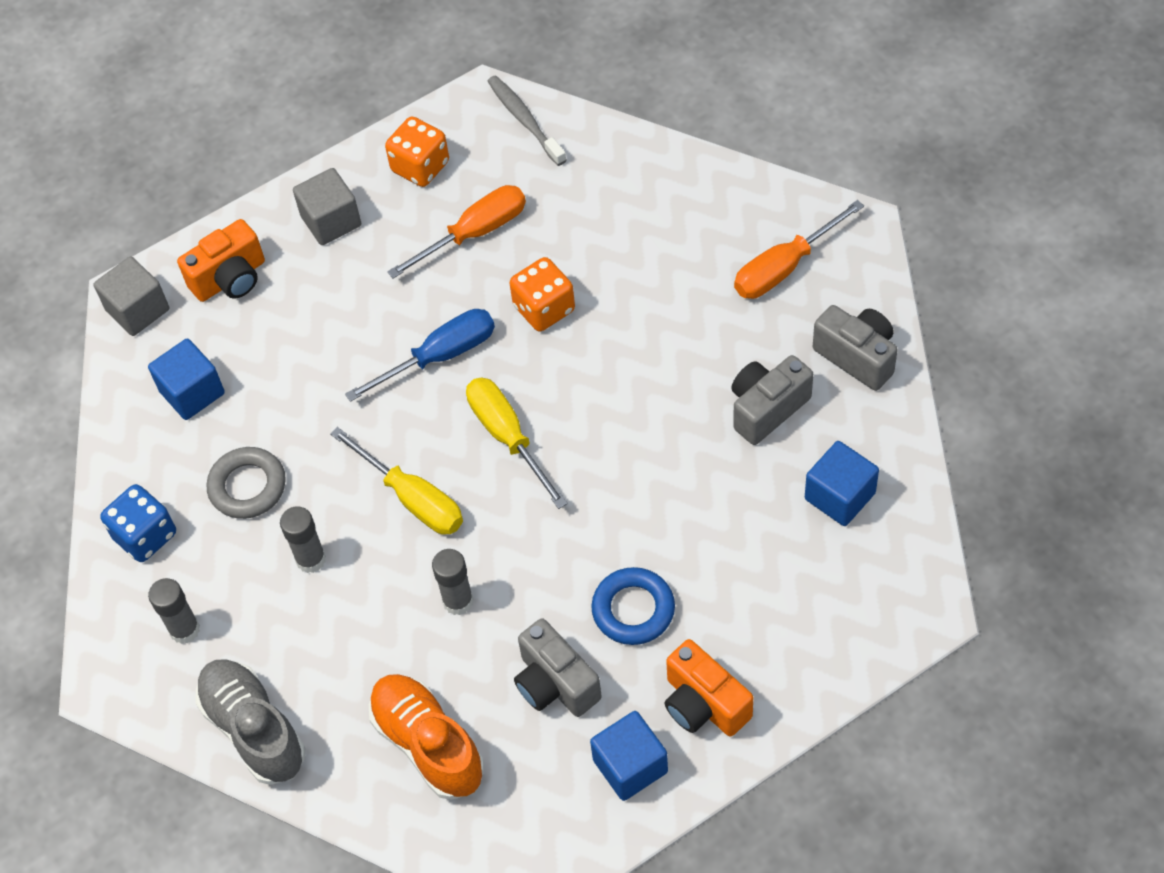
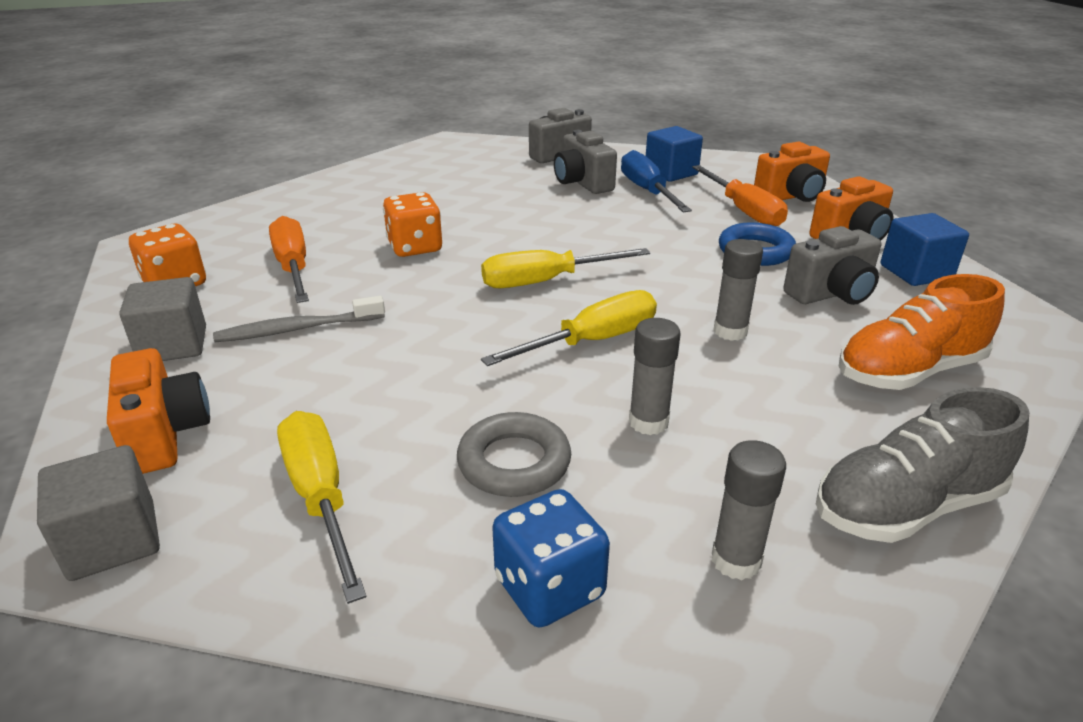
camera: 80 degrees left, 25 degrees down
blue cube [148,339,225,420] -> yellow screwdriver [277,411,366,604]
blue screwdriver [345,309,495,402] -> blue screwdriver moved to [621,150,692,212]
grey toothbrush [488,75,567,166] -> grey toothbrush moved to [213,296,385,342]
orange screwdriver [734,200,864,299] -> orange screwdriver moved to [692,165,788,226]
none -> orange camera [754,142,830,202]

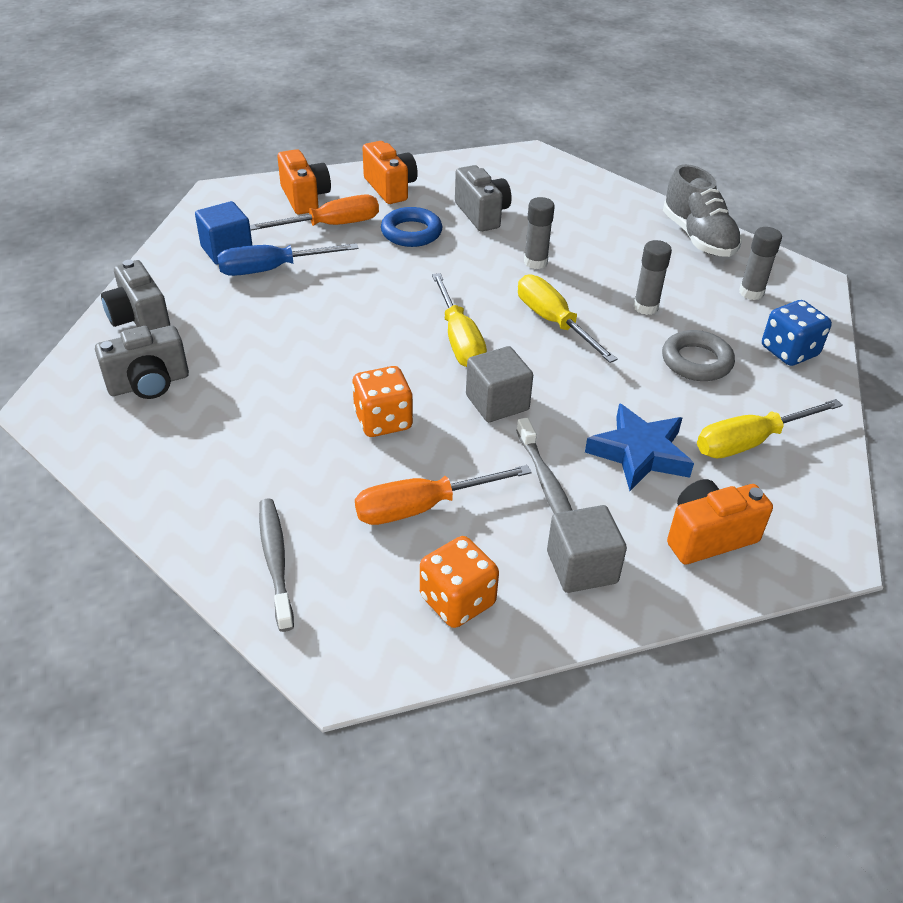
camera: 90 degrees left, 10 degrees up
grey cube [37,445,160,581] -> grey cube moved to [466,346,533,422]
grey camera [554,130,617,194] -> grey camera moved to [95,326,189,399]
orange shoe [839,274,1005,390] -> none
blue cube [881,213,969,286] -> none
none -> grey toothbrush [259,498,294,632]
none -> blue star [585,403,694,491]

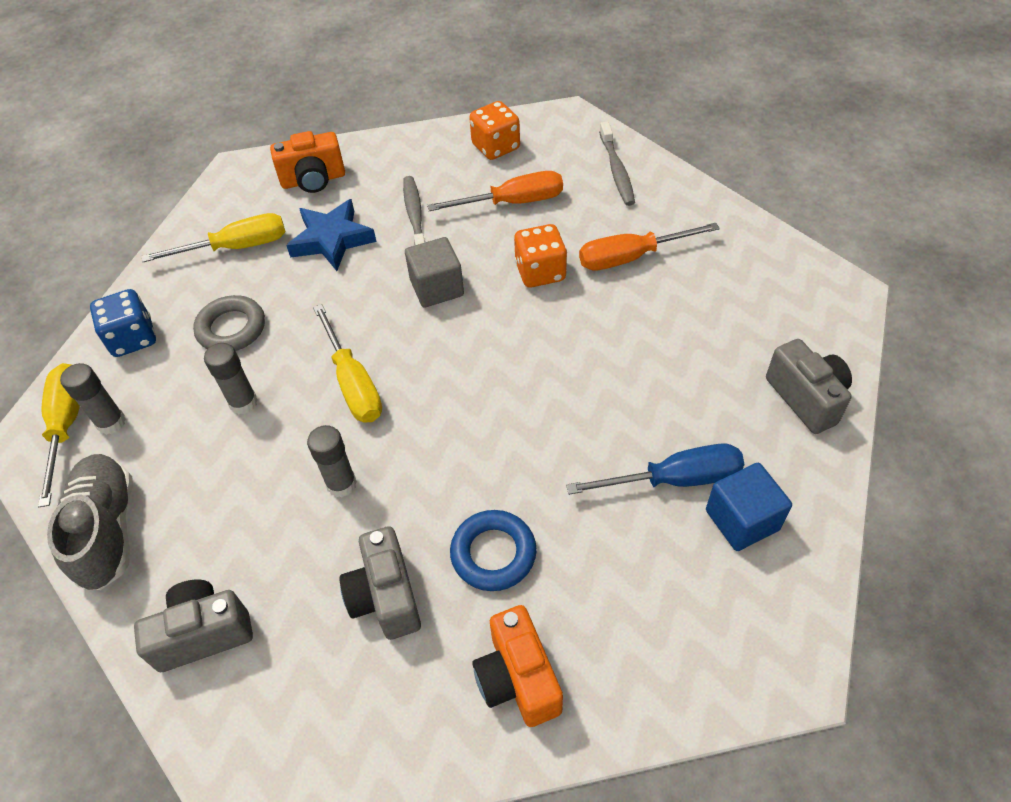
camera: 170 degrees left, 10 degrees up
grey camera [95,326,189,399] -> grey camera moved to [134,580,253,672]
orange screwdriver [250,194,379,231] -> orange screwdriver moved to [579,223,720,271]
orange camera [277,149,331,215] -> none
yellow screwdriver [432,273,487,367] -> yellow screwdriver moved to [38,363,80,507]
grey cube [547,505,627,593] -> none

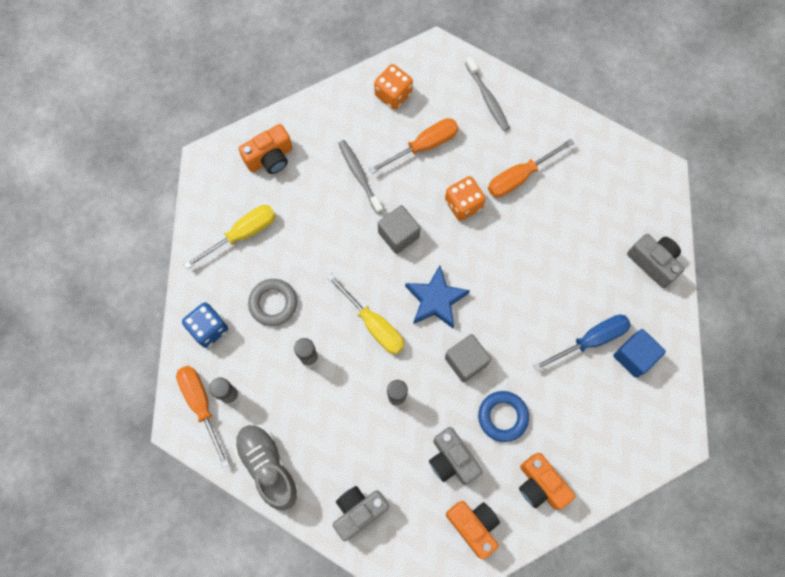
camera: 20 degrees left, 20 degrees up
yellow screwdriver [38,363,80,507] -> orange screwdriver [176,366,229,468]
blue star [286,199,377,271] -> blue star moved to [405,265,470,328]
none -> grey cube [445,334,491,382]
none -> orange camera [446,501,500,559]

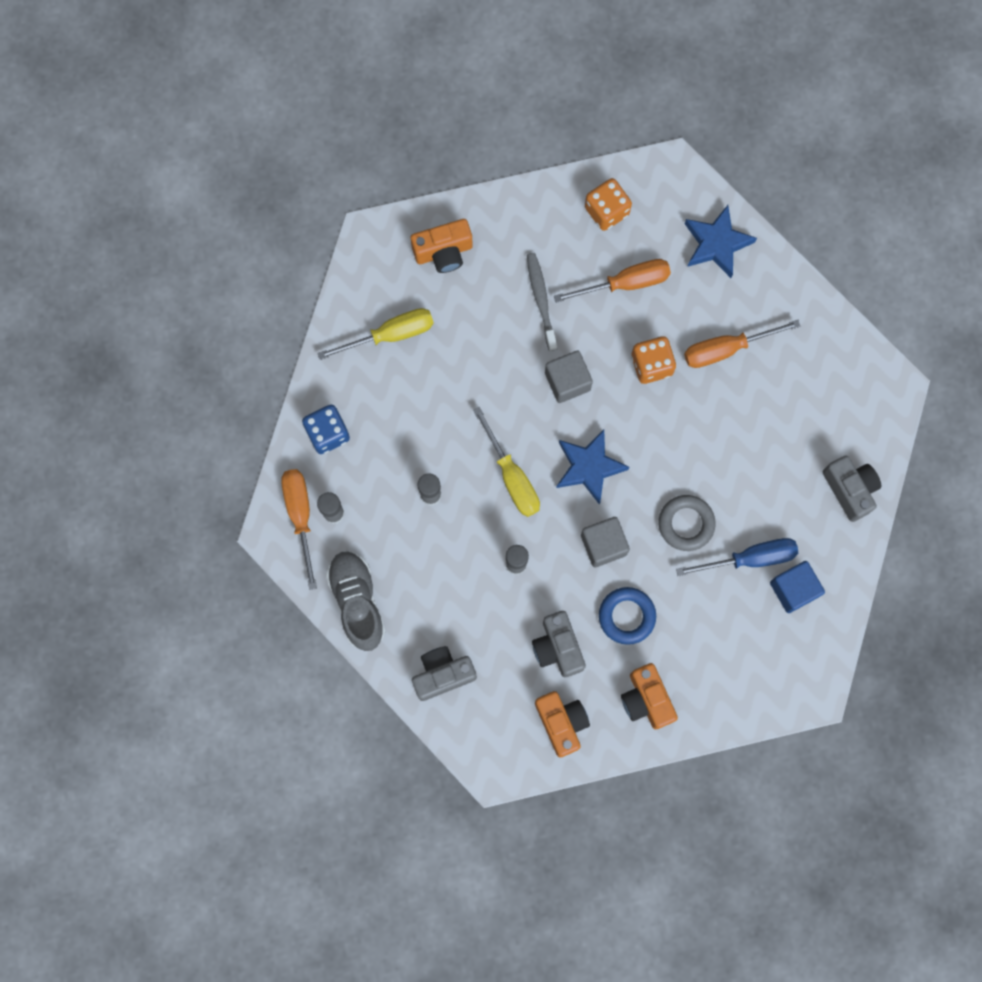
camera: 15 degrees right, 5 degrees up
grey ring [248,279,297,326] -> grey ring moved to [659,495,716,551]
grey toothbrush [465,57,510,131] -> blue star [685,205,757,278]

